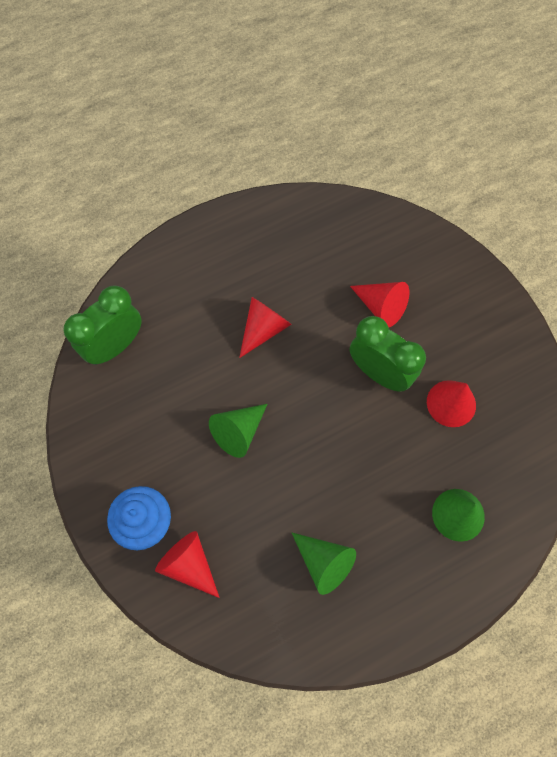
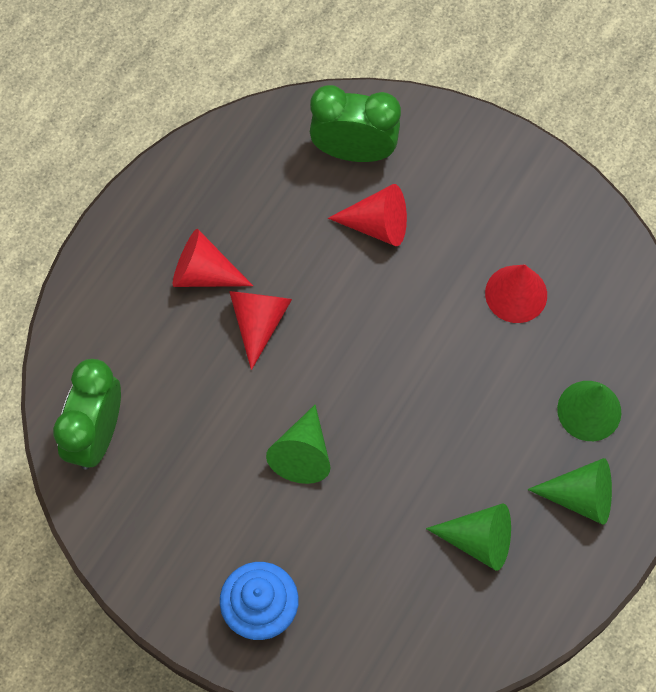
camera: 30 degrees left, 0 degrees up
red cone [155,531,220,598] -> red cone moved to [173,229,253,287]
green clock [350,316,426,392] -> green clock moved to [310,85,401,162]
none -> green cone [527,458,612,525]

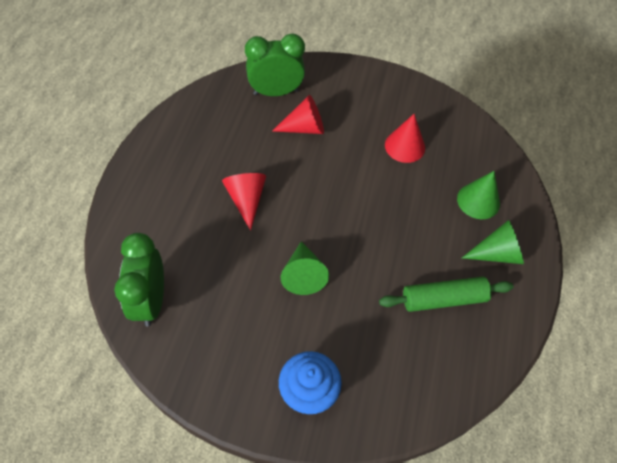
camera: 20 degrees left, 10 degrees down
red cone [173,229,253,287] -> none
green cone [426,503,511,571] -> green rolling pin [379,277,513,312]

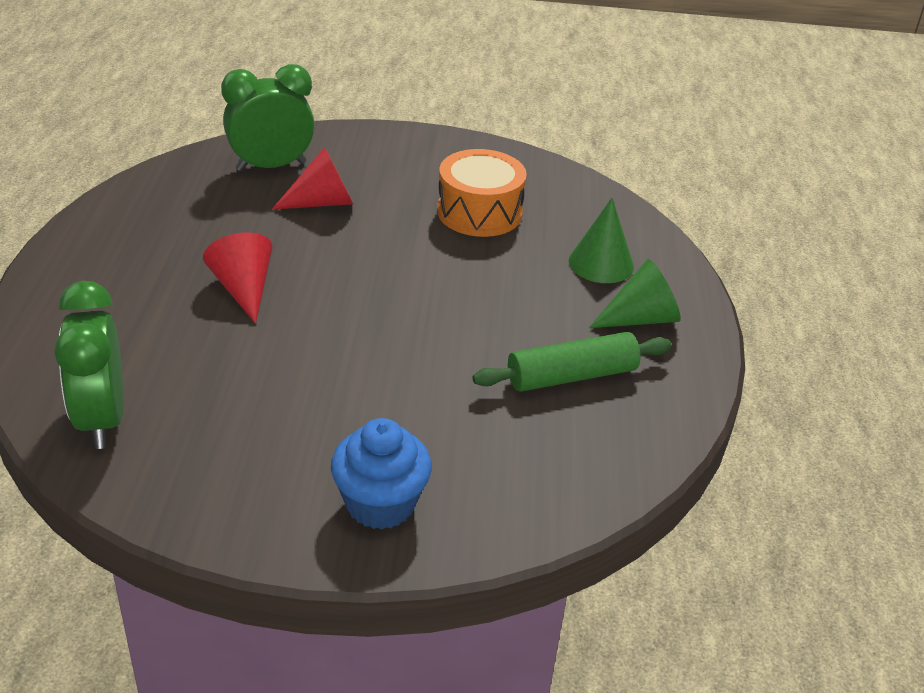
camera: 10 degrees left, 20 degrees down
green cone [281,241,329,295] -> none
red cone [385,114,425,163] -> orange drum [437,149,527,237]

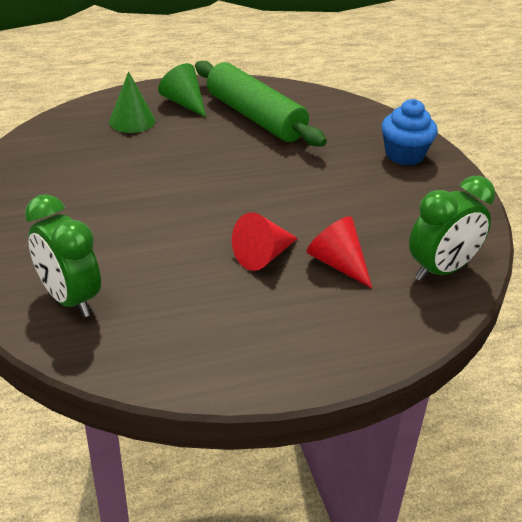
camera: 110 degrees left, 0 degrees up
red cone [272,147,353,210] -> red cone moved to [307,216,372,288]
orange drum [437,149,527,237] -> none
green rolling pin [472,332,671,392] -> green rolling pin [195,61,327,147], size x1.53

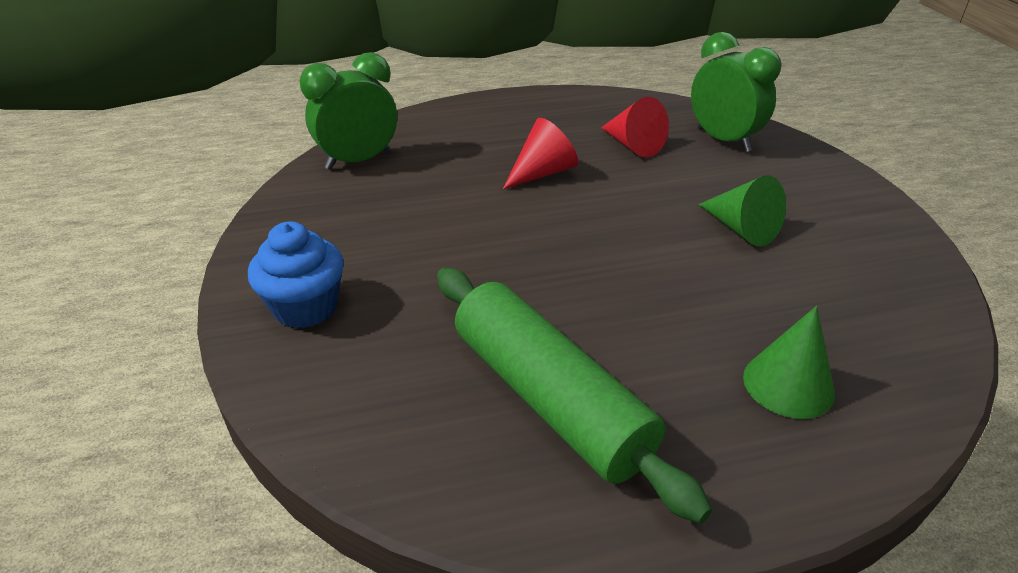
camera: 175 degrees left, 0 degrees up
green cone [158,63,206,117] -> green cone moved to [698,175,786,247]
red cone [307,216,372,288] -> red cone moved to [601,97,669,158]

